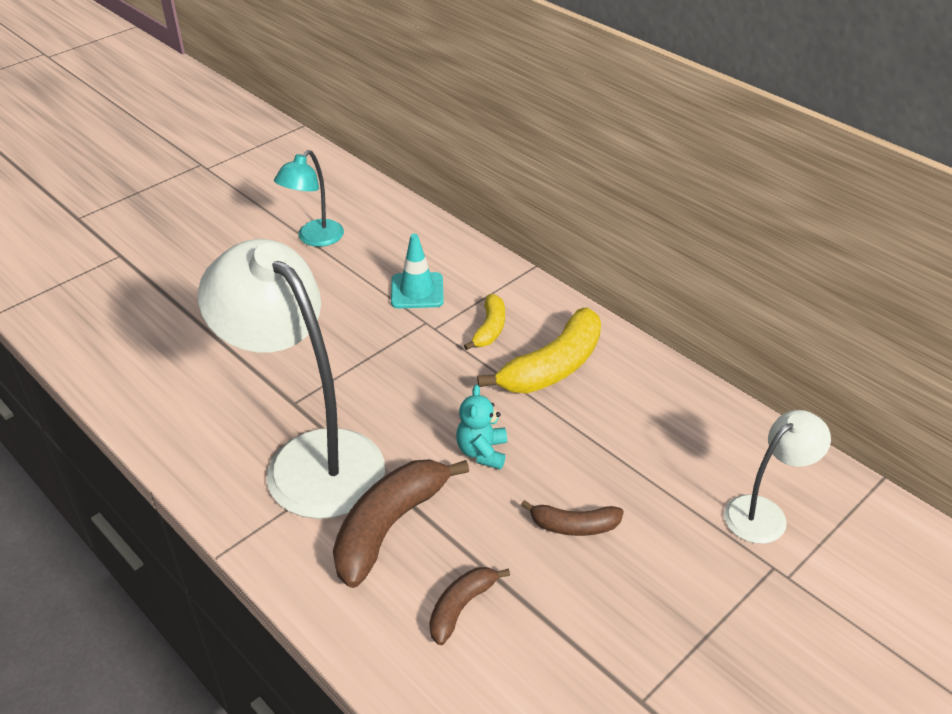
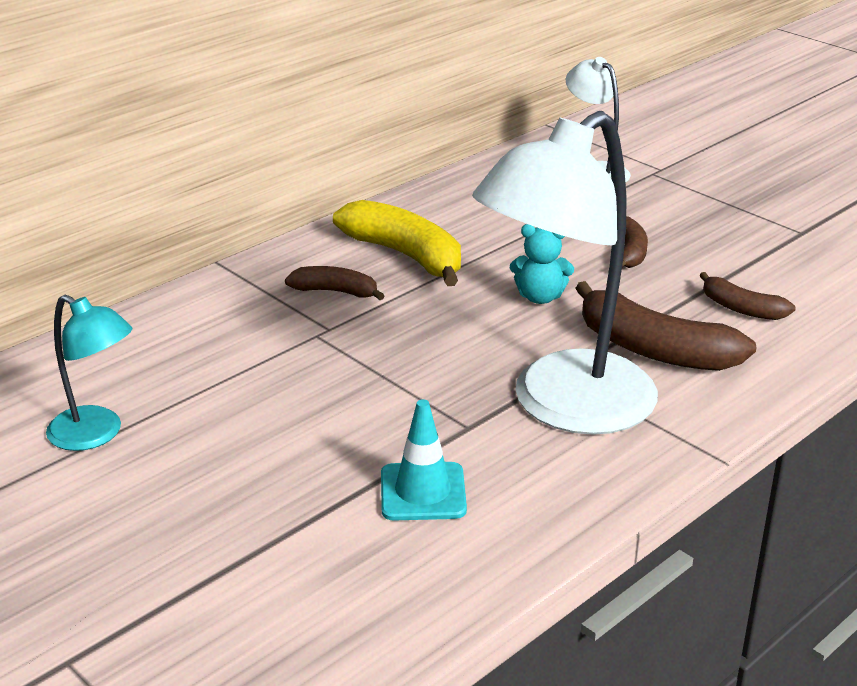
camera: 90 degrees left, 10 degrees down
turquoise traffic cone [391,234,444,309] -> turquoise traffic cone moved to [381,399,467,521]
yellow banana [464,294,505,350] -> brown banana [285,266,385,300]

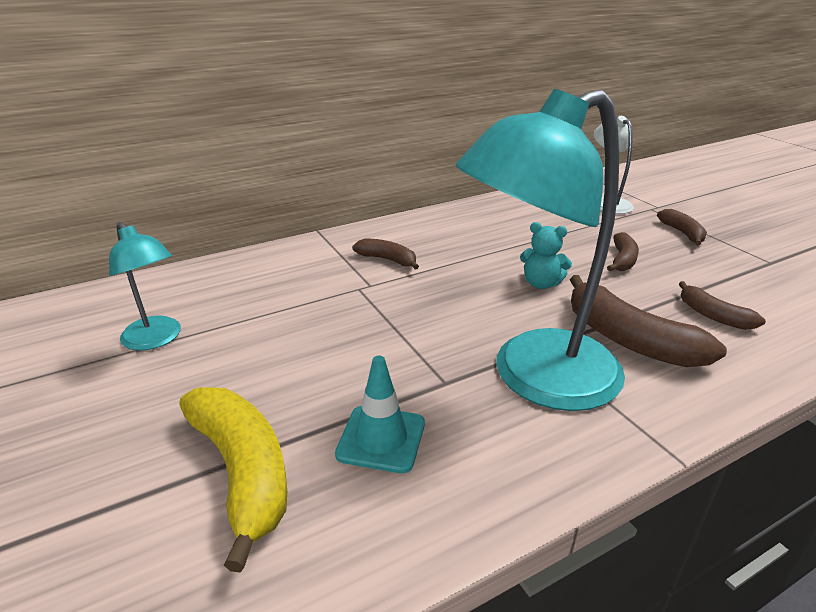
camera: 15 degrees right, 0 degrees up
yellow banana [333,200,461,286] -> yellow banana moved to [179,387,287,573]
white lamp [472,111,658,435] -> turquoise lamp [455,89,625,411]
none -> brown banana [657,209,707,246]

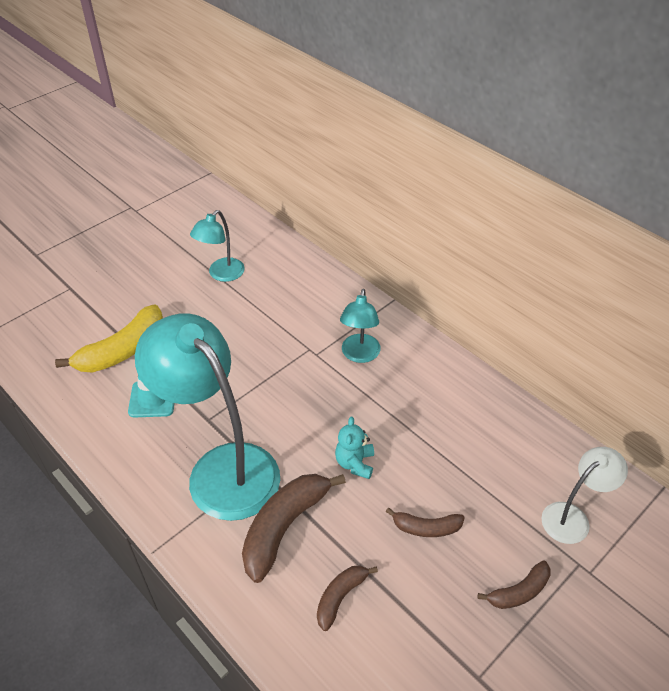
camera: 75 degrees right, 15 degrees up
brown banana [352,239,419,270] -> turquoise lamp [340,289,381,363]

